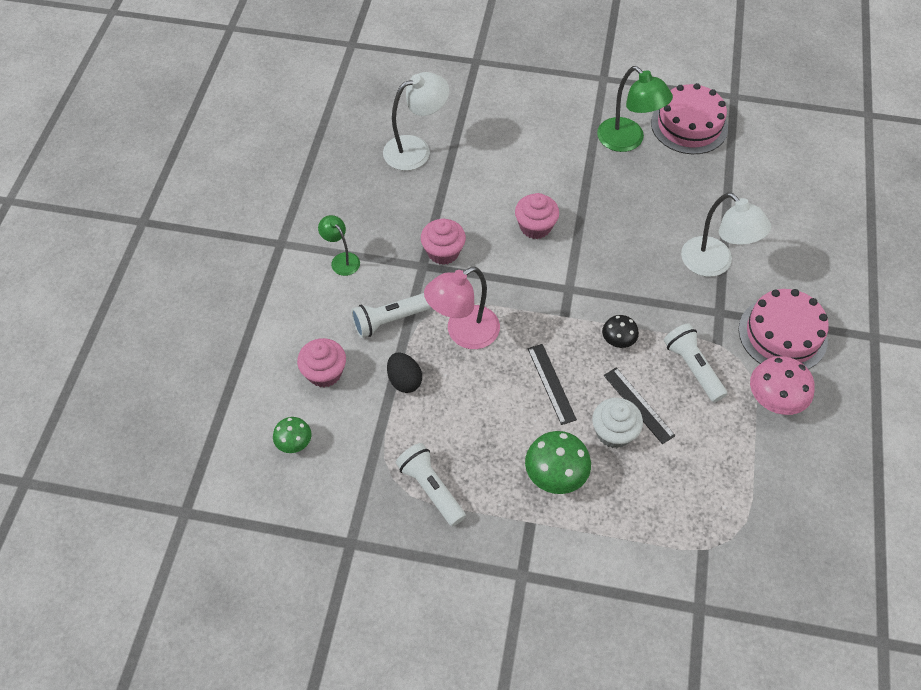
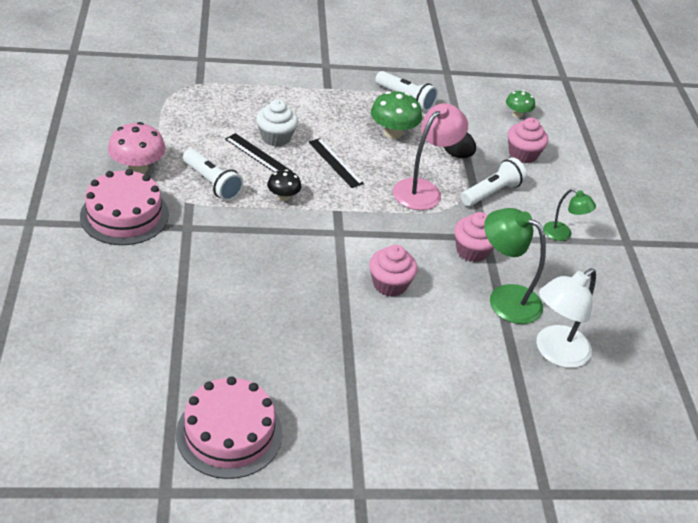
camera: 160 degrees right, 15 degrees down
green mushroom [525,431,591,494] -> green mushroom moved to [371,91,422,139]
green lamp [597,66,673,152] -> green lamp moved to [484,208,546,324]
white lamp [681,192,771,277] -> none

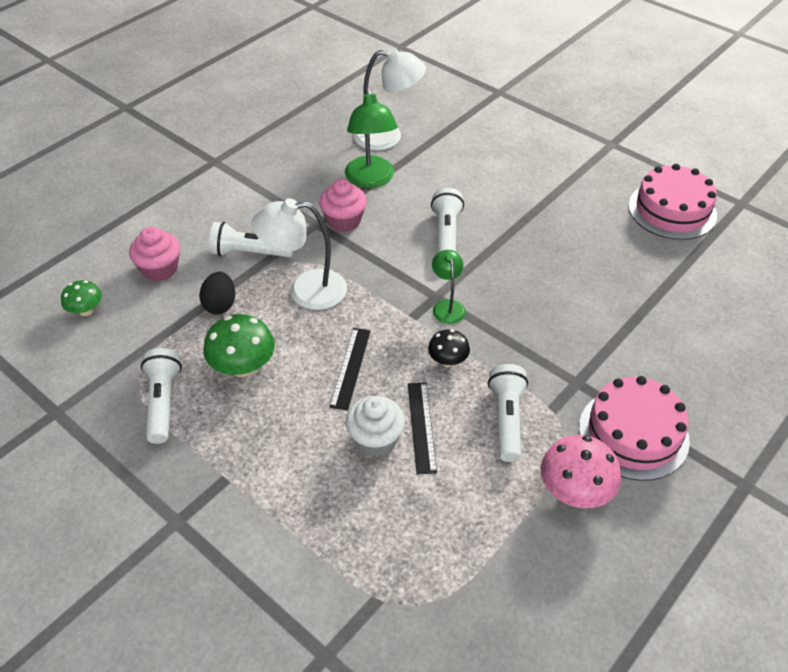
camera: 130 degrees left, 5 degrees up
pink cupcake [369,245,418,297] -> white flashlight [431,188,464,252]
pink lamp [393,103,468,210] -> white lamp [252,198,347,310]
green lamp [543,189,596,241] -> green lamp moved to [432,250,466,324]

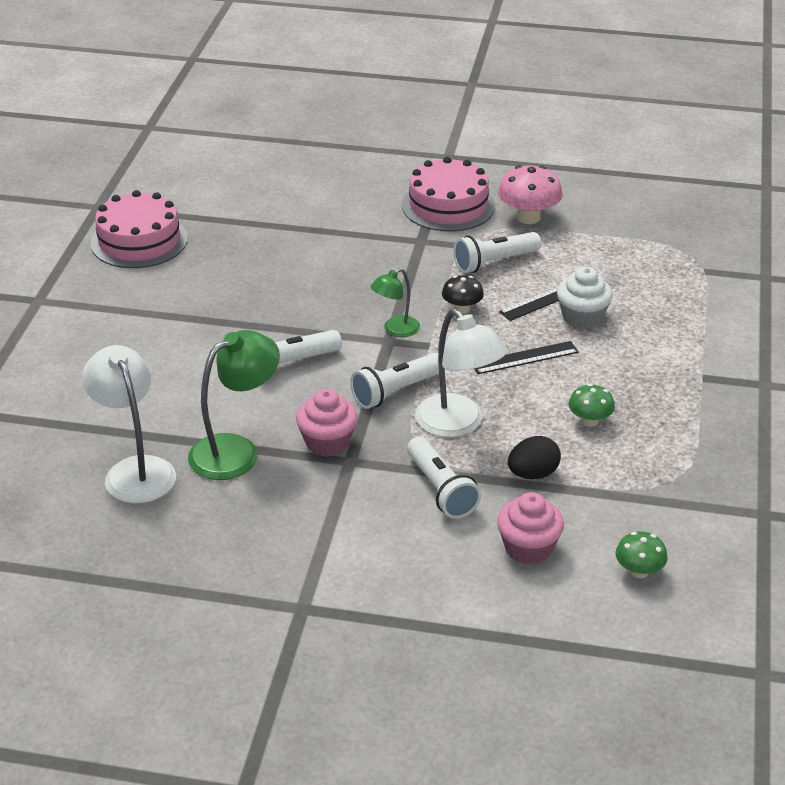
camera: 120 degrees left, 10 degrees down
white flashlight [141,348,182,444] -> white flashlight moved to [350,353,439,409]
green mushroom [203,314,275,377] -> green mushroom [569,384,615,427], size x0.60

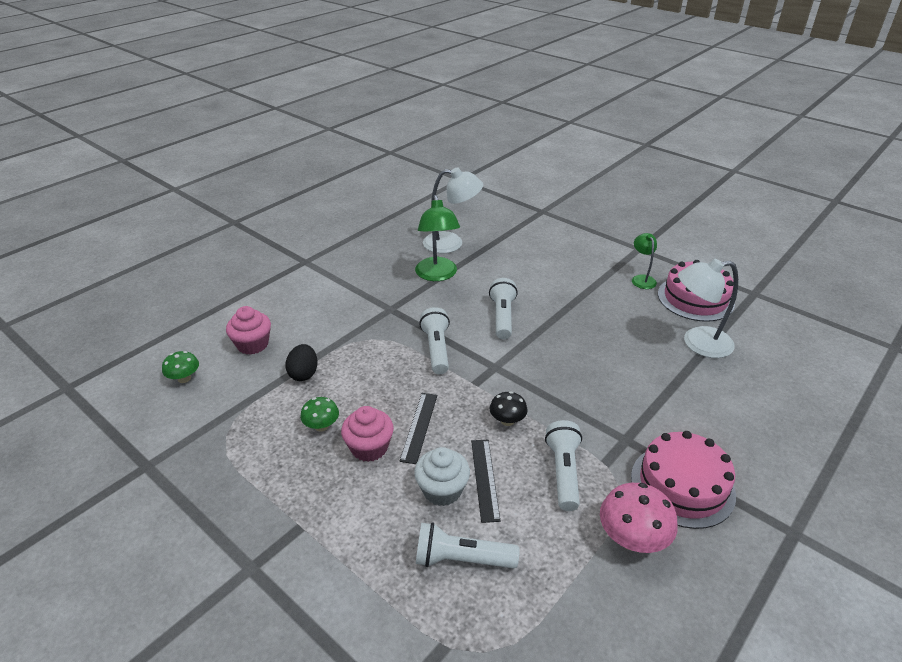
camera: 120 degrees right, 0 degrees up
pink cupcake [296,389,358,457] -> pink cupcake moved to [341,406,394,462]
green lamp [370,268,420,337] -> green lamp moved to [632,233,657,289]
white flashlight [407,437,481,519] -> white flashlight moved to [416,522,520,568]
white lamp [415,309,507,438] -> white lamp moved to [678,259,738,358]

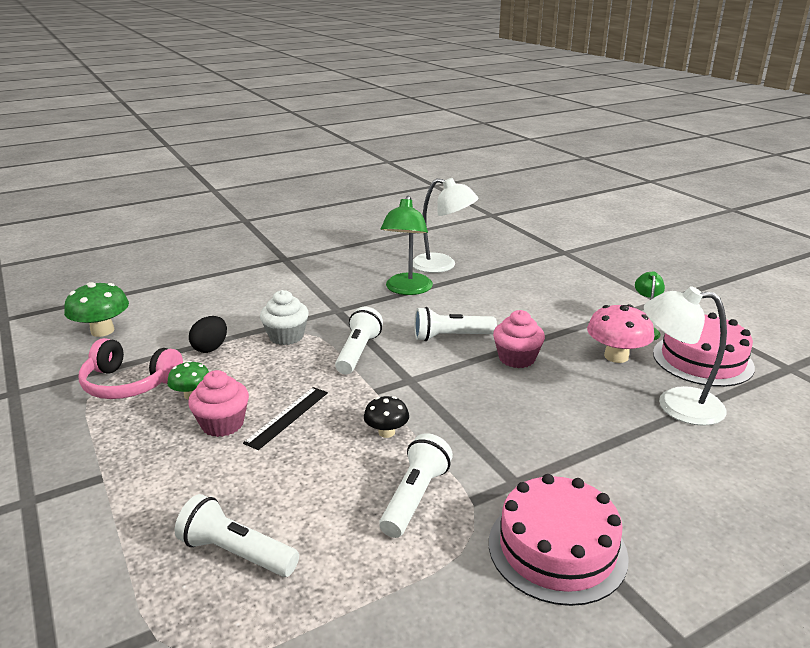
camera: 20 degrees right, 10 degrees down
green mushroom [162,351,199,383] -> green mushroom [64,282,129,337], size x1.66
pink cupcake [226,306,271,355] -> pink cupcake moved to [493,310,545,368]
white cupcake [414,447,470,506] -> white cupcake moved to [260,290,309,345]
black ruler [471,440,501,523] -> none
white flashlight [489,278,518,339] -> white flashlight turned 120 degrees counterclockwise [414,307,497,341]
pink mushroom [600,483,678,553] -> pink mushroom moved to [587,304,654,363]
none -> pink headphones [79,338,183,399]

